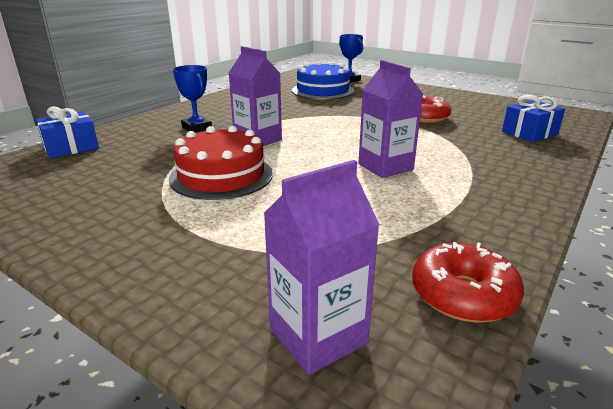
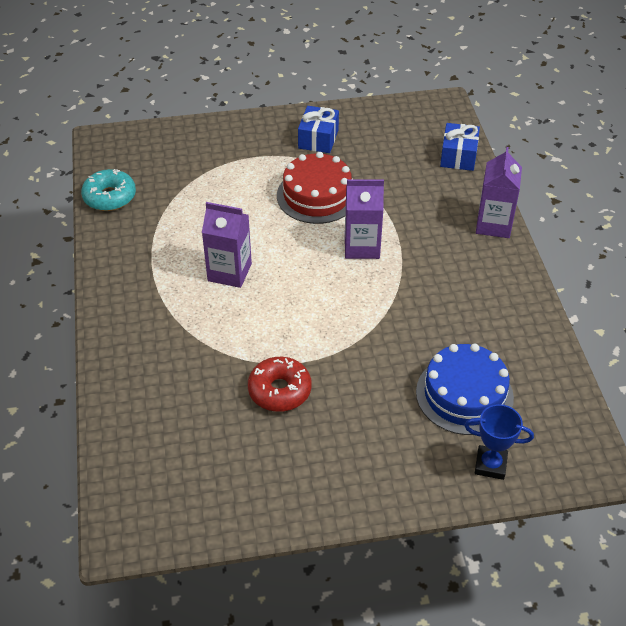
camera: 135 degrees right, 20 degrees up
blue trophy [173,65,212,132] -> none
purple carton [264,160,379,375] -> purple carton moved to [476,147,522,238]
red donut [412,242,524,323] -> turquoise donut [81,169,136,211]
blue gift [502,95,565,142] -> blue gift moved to [298,106,339,153]

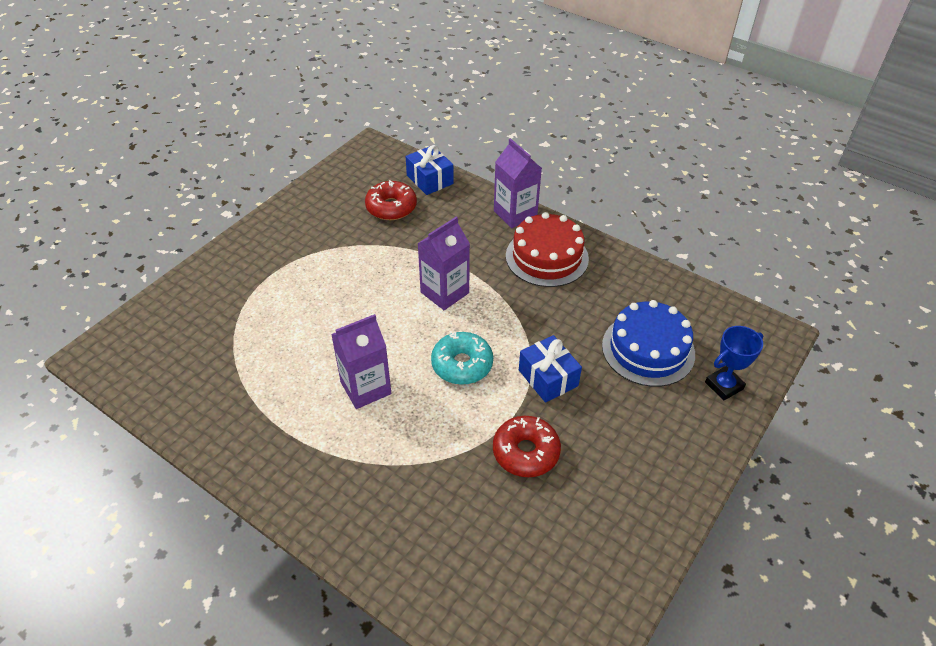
camera: 45 degrees left, 0 degrees up
turquoise donut [81,169,136,211] -> turquoise donut moved to [431,332,493,385]
red cake [277,152,352,224] -> red cake moved to [506,212,589,287]
blue gift [298,106,339,153] -> blue gift moved to [519,335,582,403]
none -> red donut [365,180,417,220]

